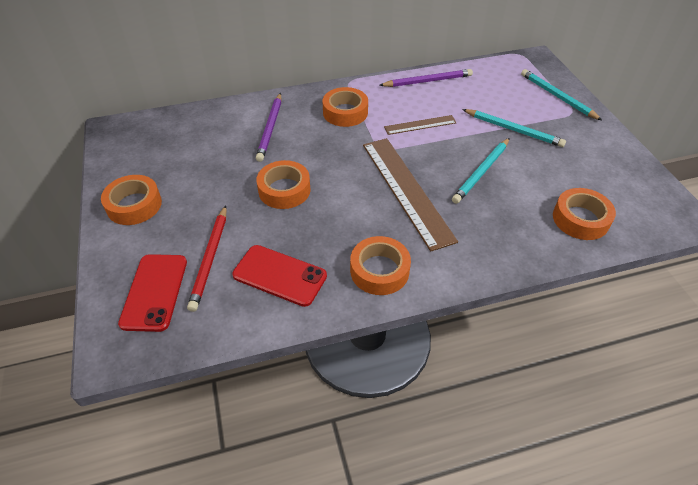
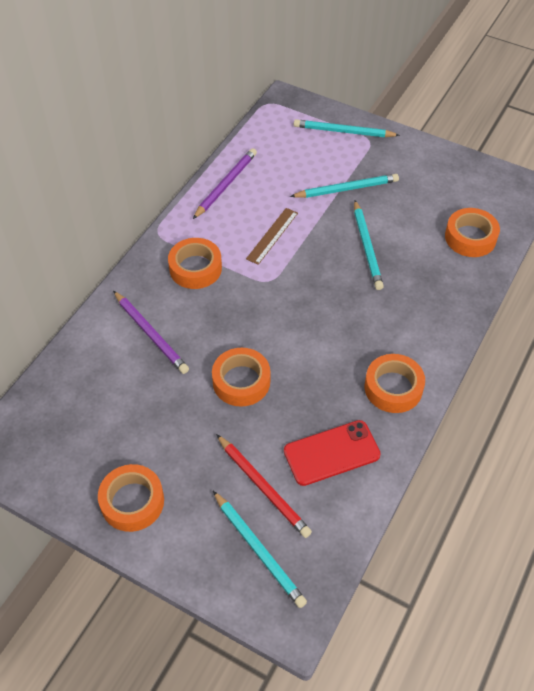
camera: 45 degrees left, 5 degrees up
red phone [118,254,187,332] -> turquoise pencil [213,491,307,608]
brown ruler [363,138,458,252] -> none

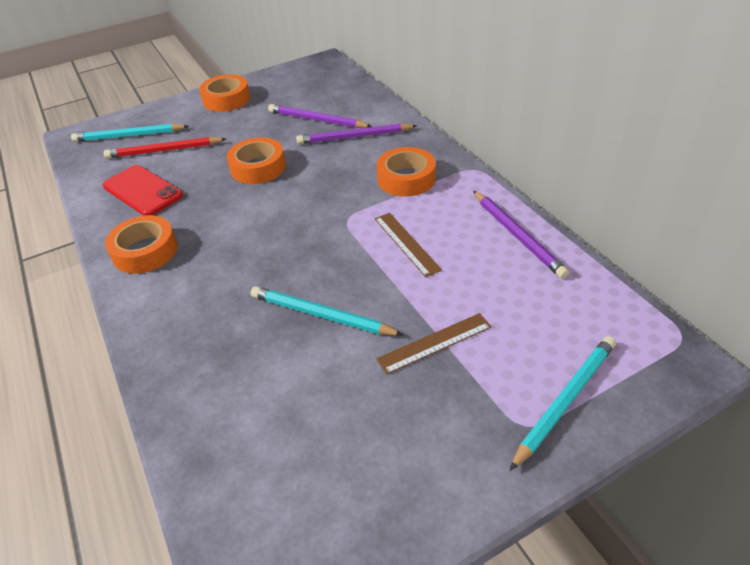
camera: 125 degrees right, 10 degrees down
red phone [284,420,381,486] -> red phone turned 60 degrees counterclockwise [103,165,183,216]
turquoise pencil [290,174,399,198] -> brown ruler [376,313,492,375]
orange tape [445,208,500,257] -> none
none -> purple pencil [268,104,372,128]

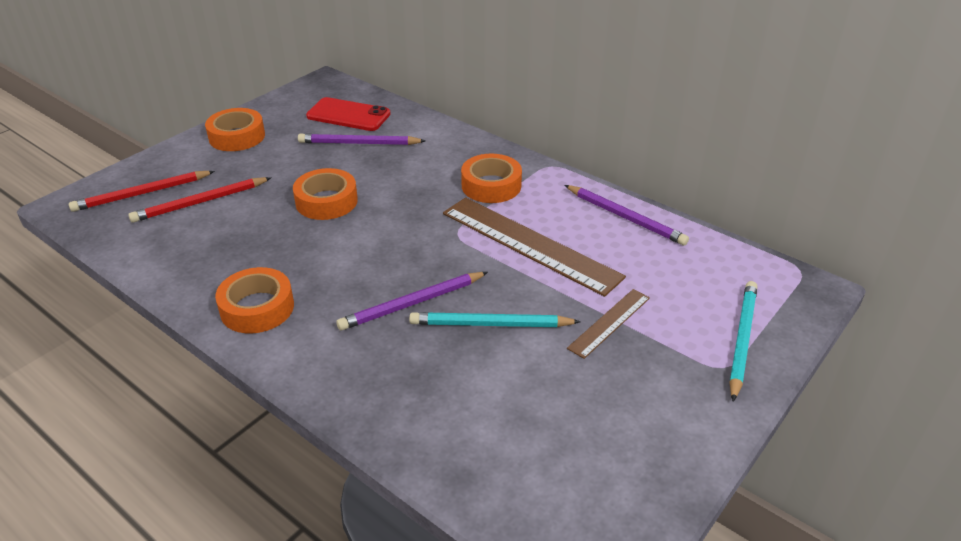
camera: 25 degrees left, 5 degrees down
turquoise pencil [71,124,189,142] -> red pencil [69,171,215,212]
red phone [103,165,183,216] -> red phone moved to [306,97,391,131]
purple pencil [296,123,417,144] -> purple pencil moved to [336,272,488,331]
brown ruler [375,213,442,277] -> brown ruler [443,197,626,297], size x1.96

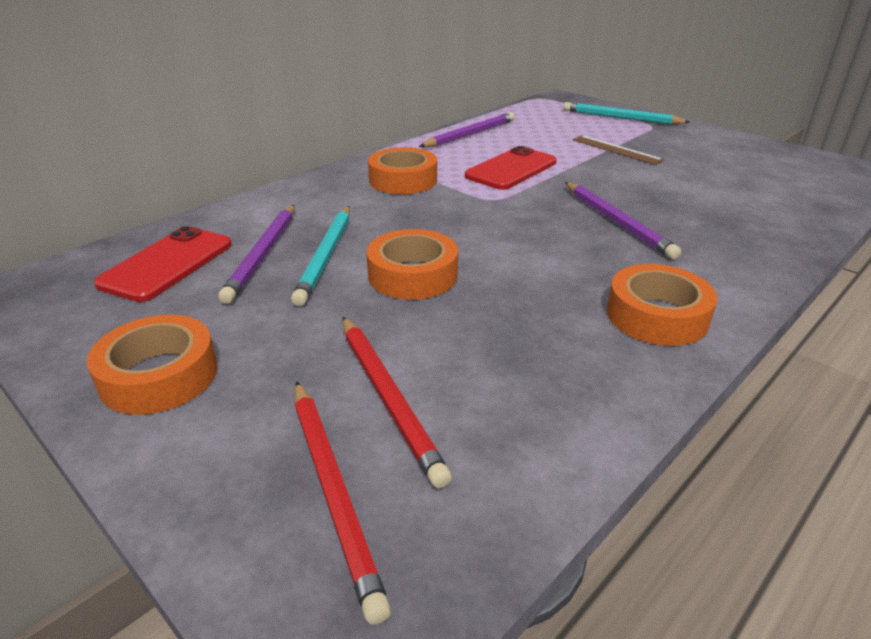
camera: 85 degrees left, 5 degrees down
turquoise pencil [409,312,581,327] -> turquoise pencil moved to [291,206,350,306]
brown ruler [443,197,626,297] -> red phone [465,146,557,190]

